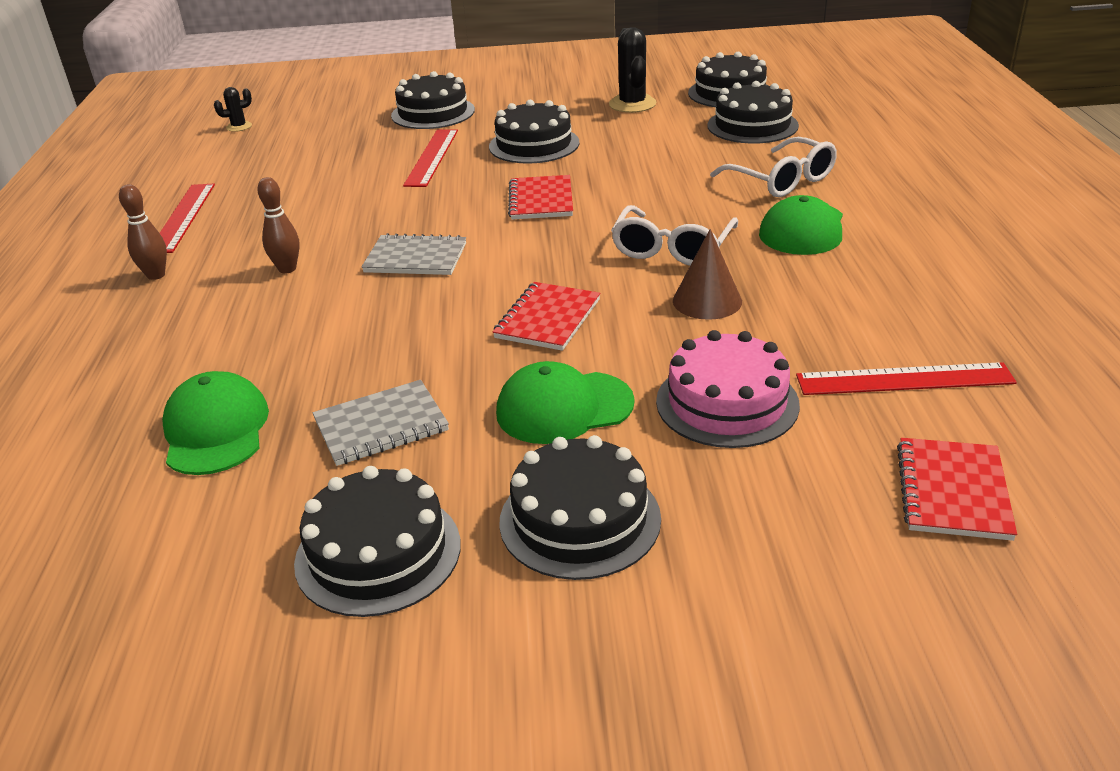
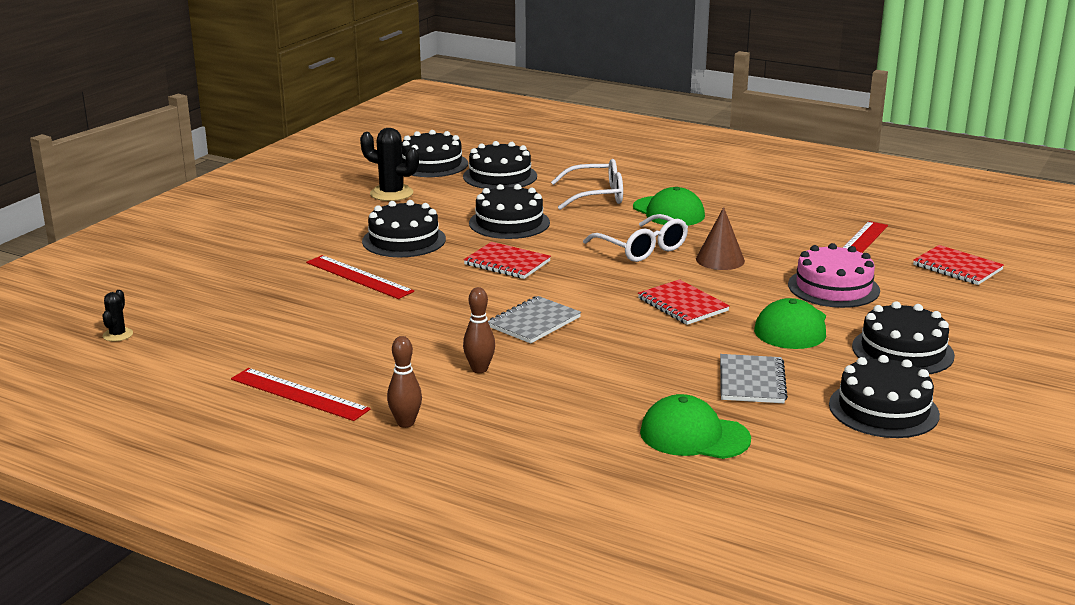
camera: 60 degrees left, 10 degrees down
black cake [391,71,475,129] -> black cake moved to [469,184,550,239]

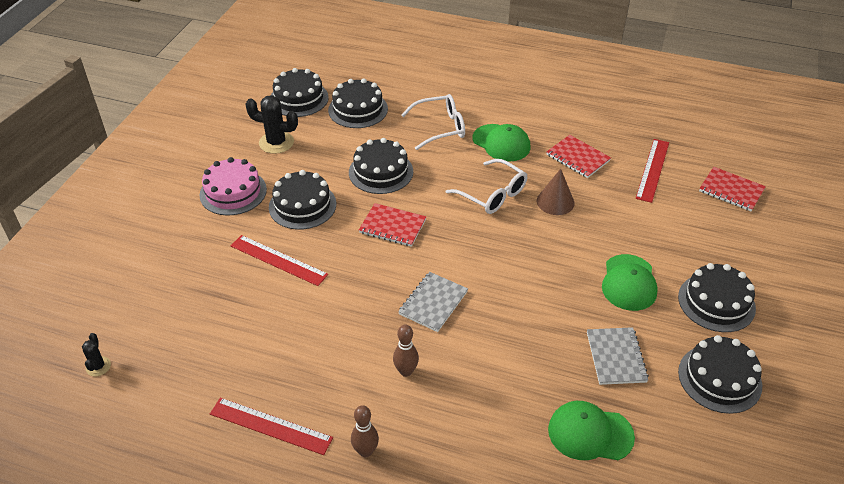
camera: 10 degrees left, 20 degrees up
red notebook [638,279,730,325] -> red notebook moved to [546,135,611,178]
pink cake [788,243,880,308] -> pink cake moved to [200,157,267,216]

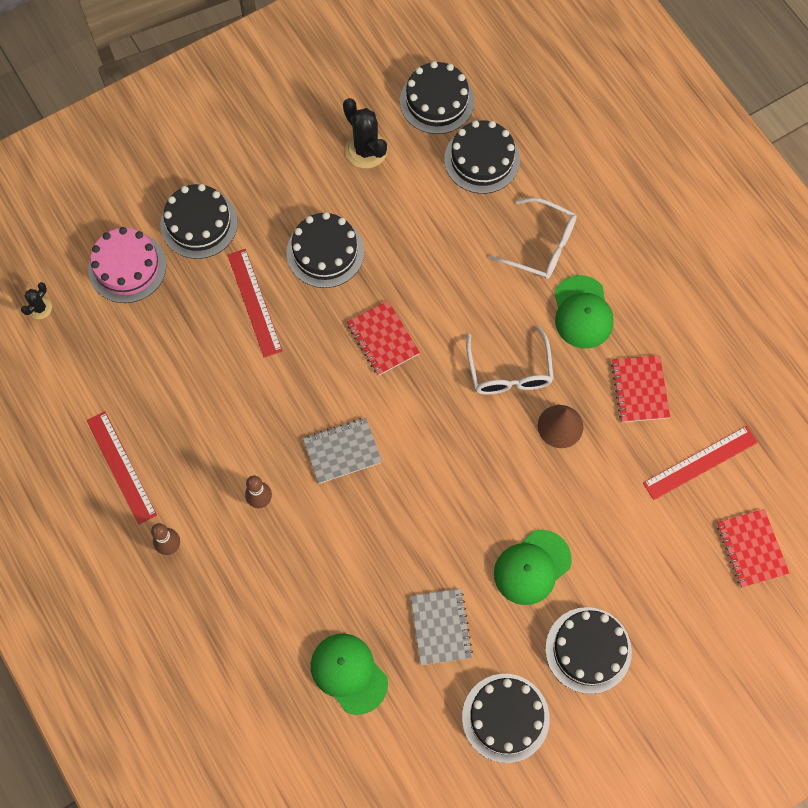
camera: 40 degrees right, 25 degrees up
pink cake [200,157,267,216] -> pink cake moved to [88,227,167,303]
black cake [349,138,413,194] -> black cake moved to [160,184,238,259]
grey notebook [587,327,649,385] -> grey notebook turned 45 degrees counterclockwise [410,589,473,665]

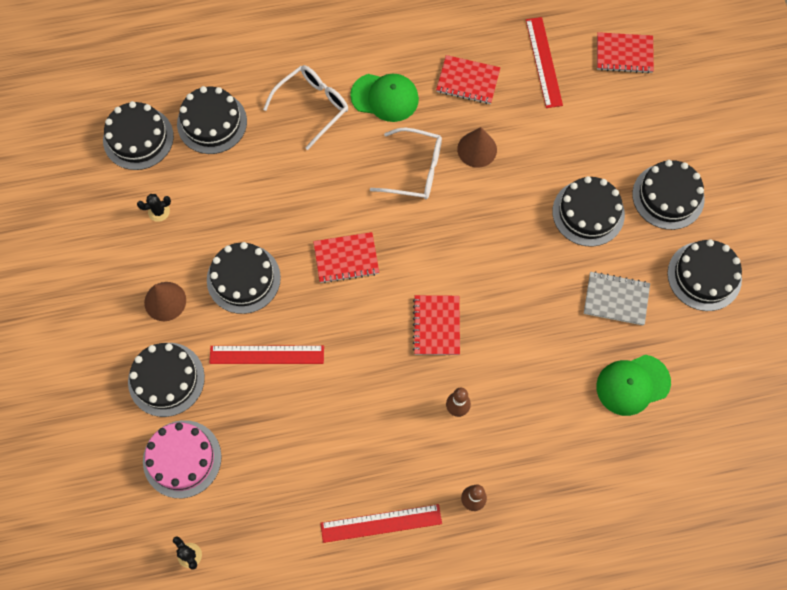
camera: 70 degrees left, 0 degrees up
grey notebook [303,418,382,484] -> red notebook [413,295,460,355]
black cactus [343,98,387,169] -> black cactus [137,194,171,222], size x0.54
green cap [494,530,572,605] -> black cake [552,176,625,247]
none -> brown cone [144,282,186,321]

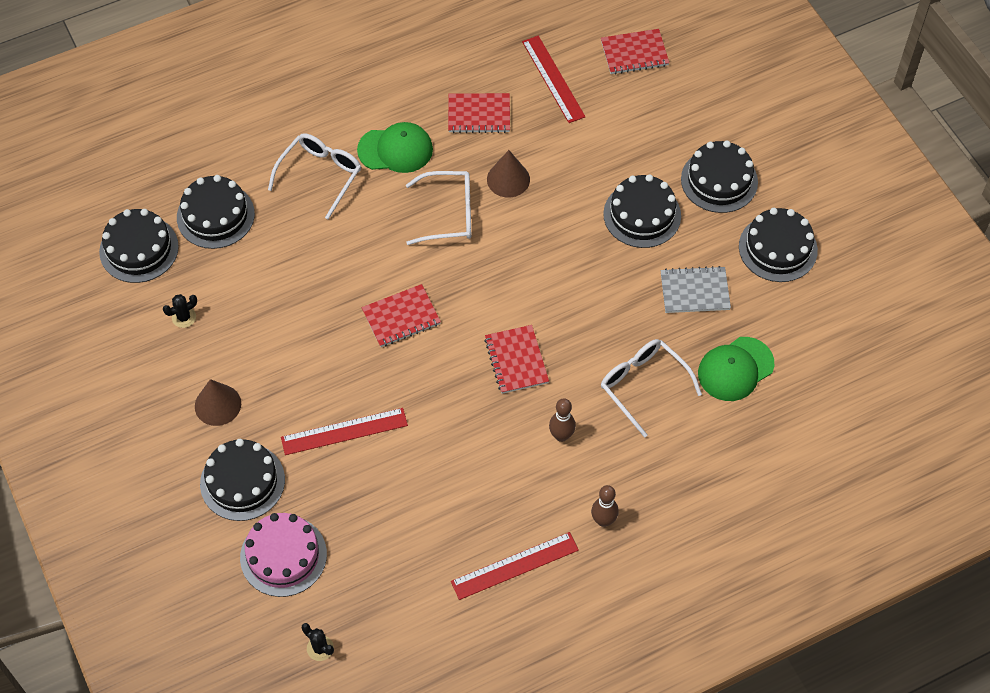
camera: 15 degrees left, 10 degrees down
black cake [207,242,281,314] -> none
none -> white glasses [601,339,702,438]

